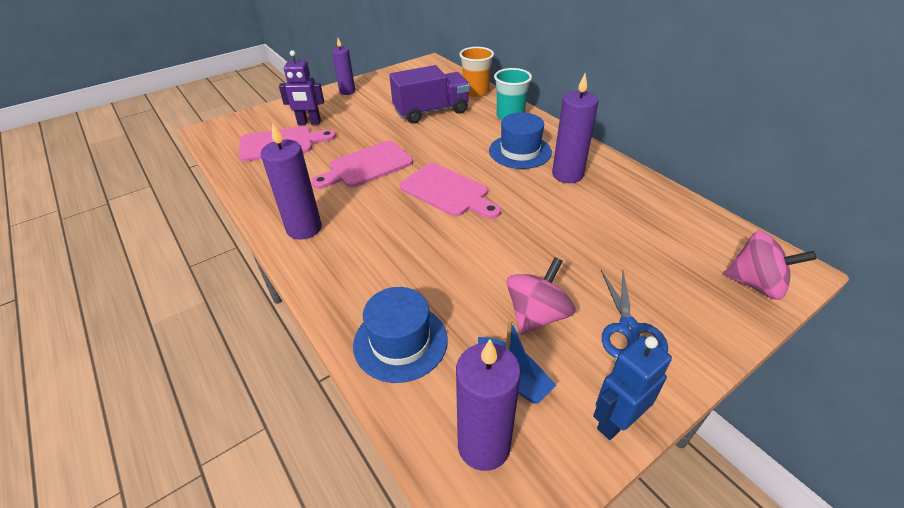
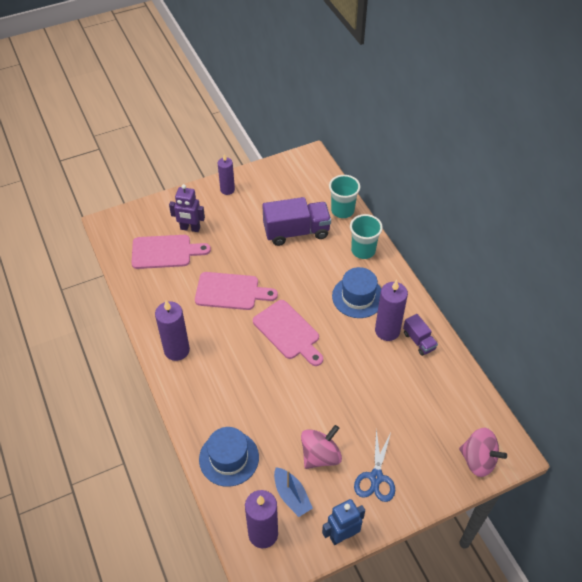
camera: 10 degrees right, 10 degrees up
pink cutting board [311,141,413,189] -> pink cutting board turned 150 degrees counterclockwise [195,272,278,310]
orange cup [459,47,494,97] -> turquoise cup [329,175,360,218]
none -> purple truck [403,314,438,356]

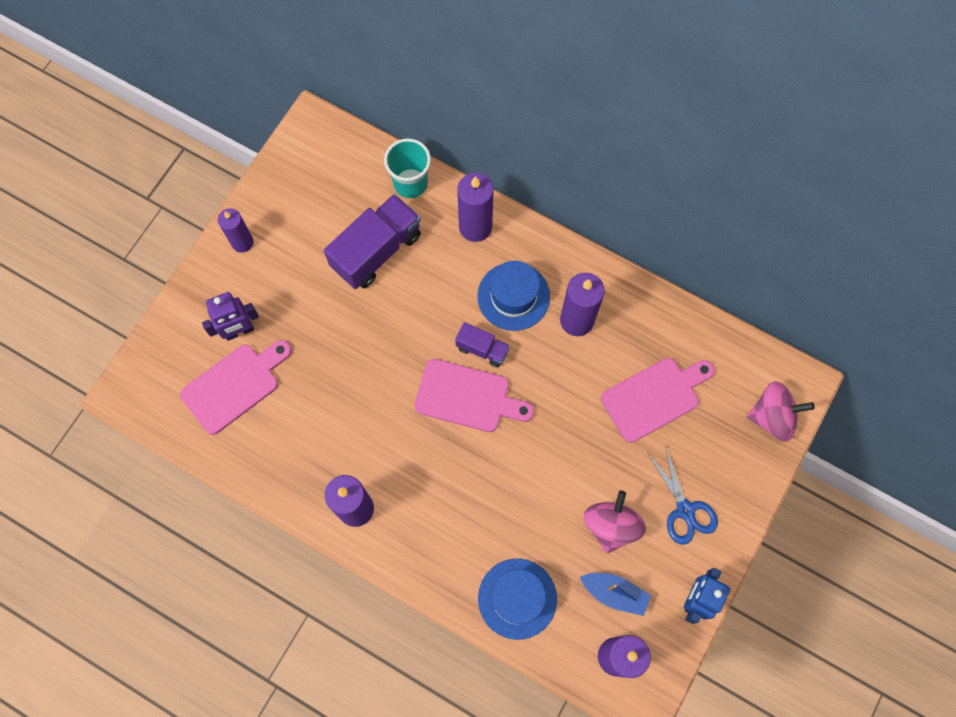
camera: 35 degrees left, 20 degrees up
pink cutting board [195,272,278,310] -> pink cutting board moved to [601,358,715,443]
turquoise cup [350,214,383,259] -> purple candle [457,173,493,242]
purple truck [403,314,438,356] -> purple truck moved to [455,322,510,367]

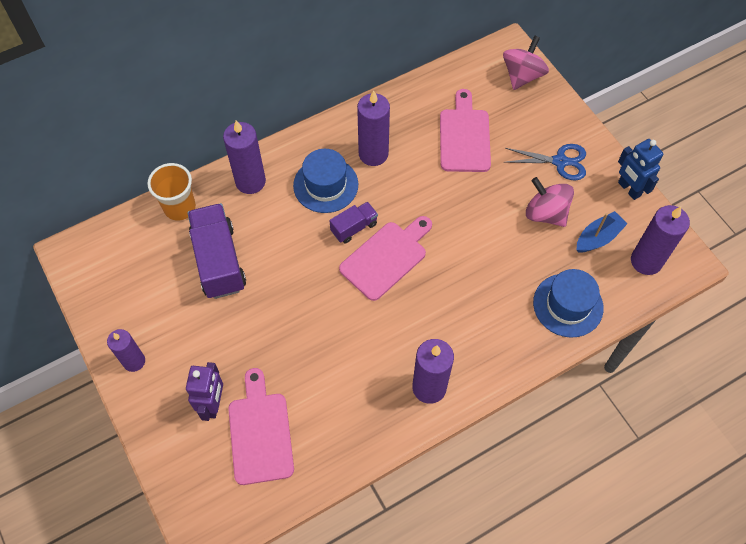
camera: 60 degrees left, 10 degrees down
turquoise cup [384,138,431,198] -> orange cup [147,163,196,221]

